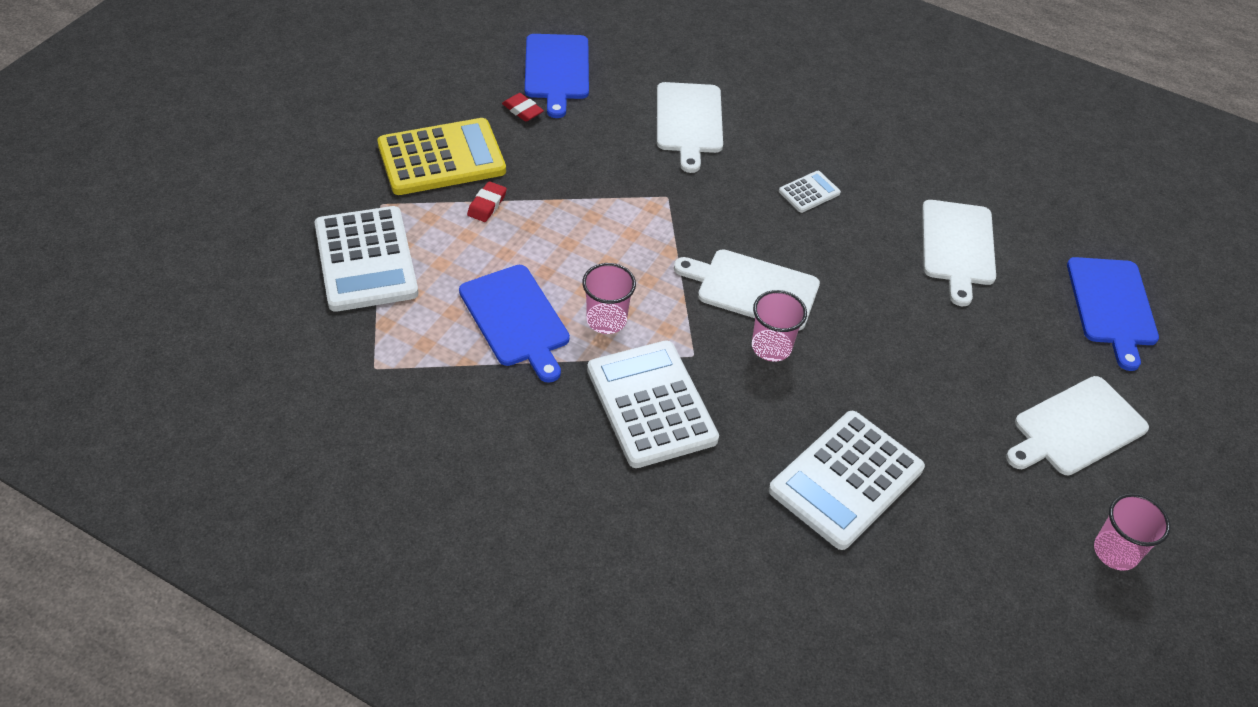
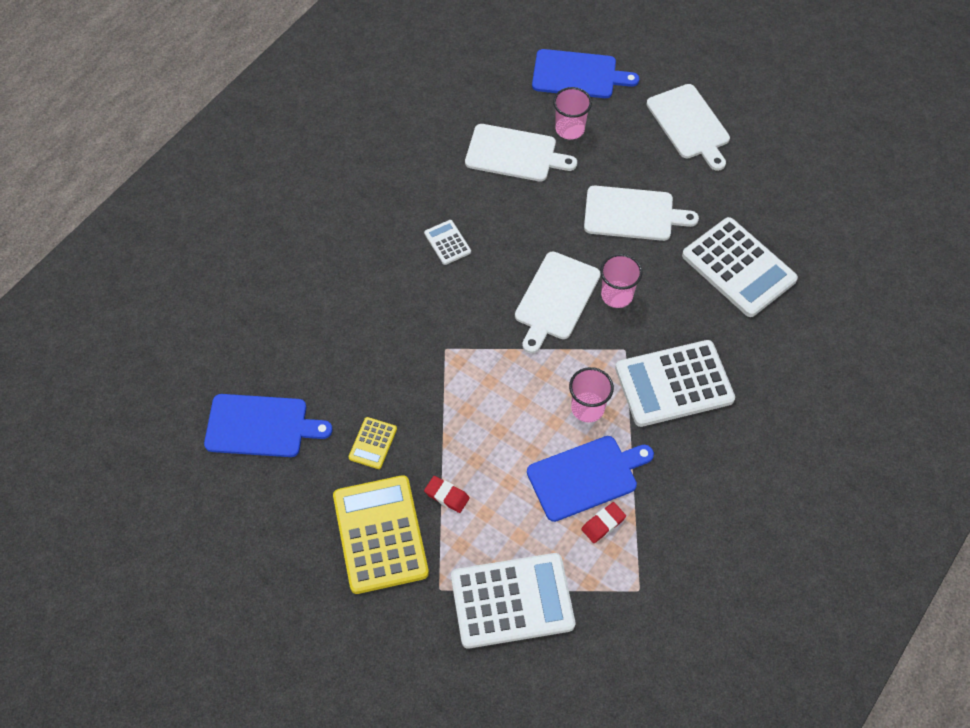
camera: 80 degrees left, 10 degrees up
red eraser [502,93,544,122] -> red eraser moved to [581,502,626,543]
white cutting board [657,82,723,173] -> white cutting board moved to [584,186,699,241]
pink cup [1094,493,1171,571] -> pink cup moved to [553,87,592,140]
none -> yellow calculator [349,417,397,469]

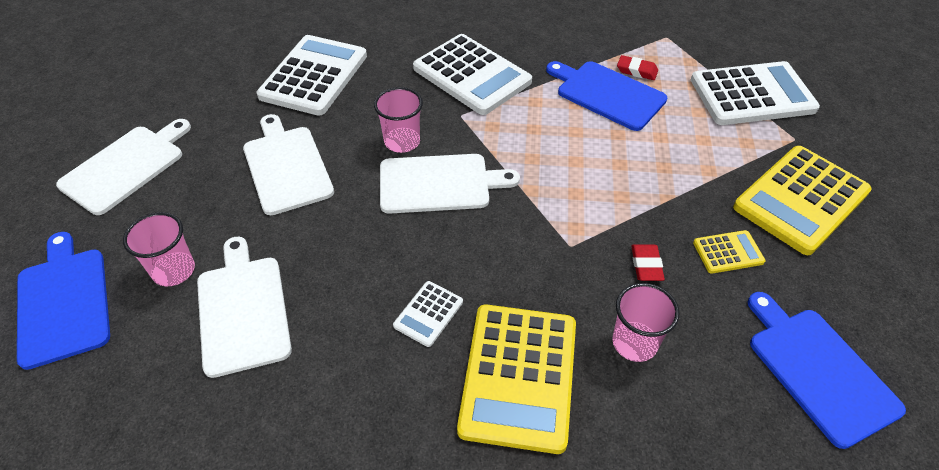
camera: 120 degrees left, 10 degrees down
red eraser [424,476,470,513] -> red eraser moved to [631,244,665,281]
white calculator [451,553,575,649] -> white calculator turned 120 degrees clockwise [691,61,820,125]
pink cup [569,367,614,423] -> pink cup moved to [612,283,679,362]
none -> yellow calculator [457,304,576,454]

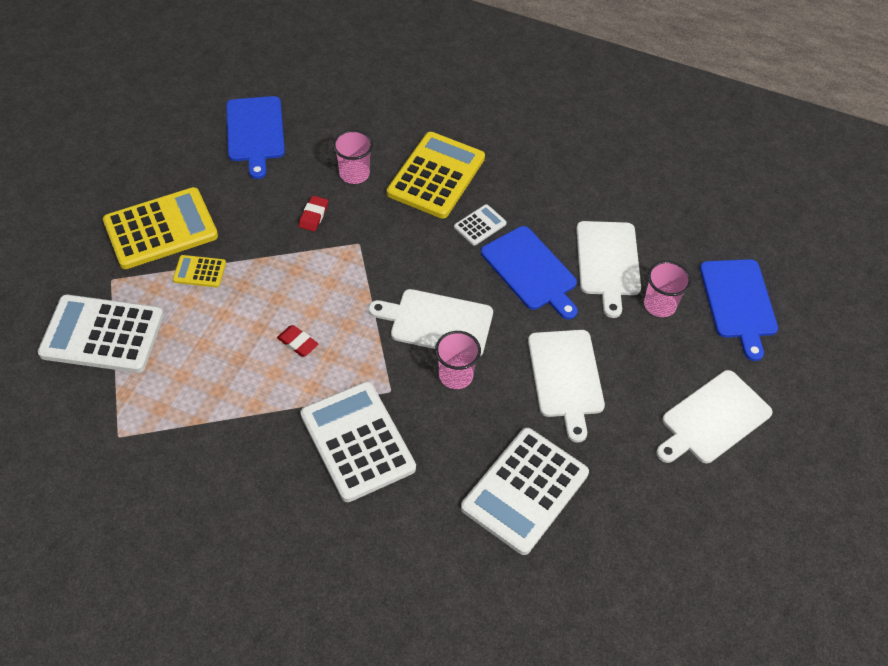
camera: 165 degrees left, 5 degrees up
blue cutting board [546,61,667,131] -> blue cutting board moved to [481,226,578,319]
red eraser [617,55,658,80] -> red eraser moved to [277,325,318,357]
yellow calculator [693,230,765,274] -> yellow calculator moved to [173,255,226,287]

